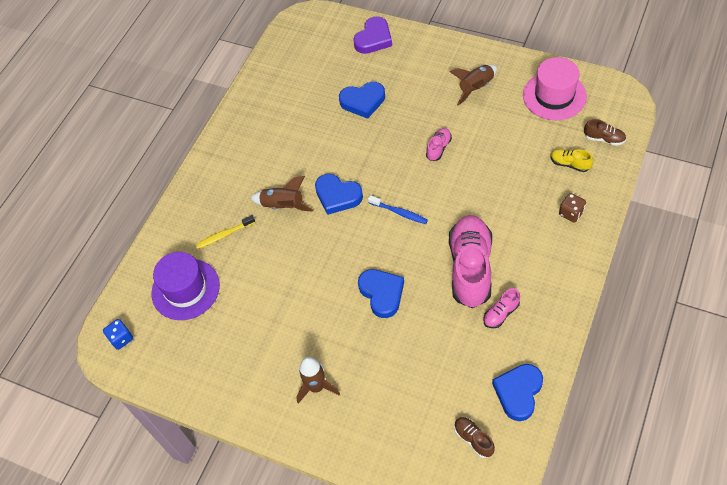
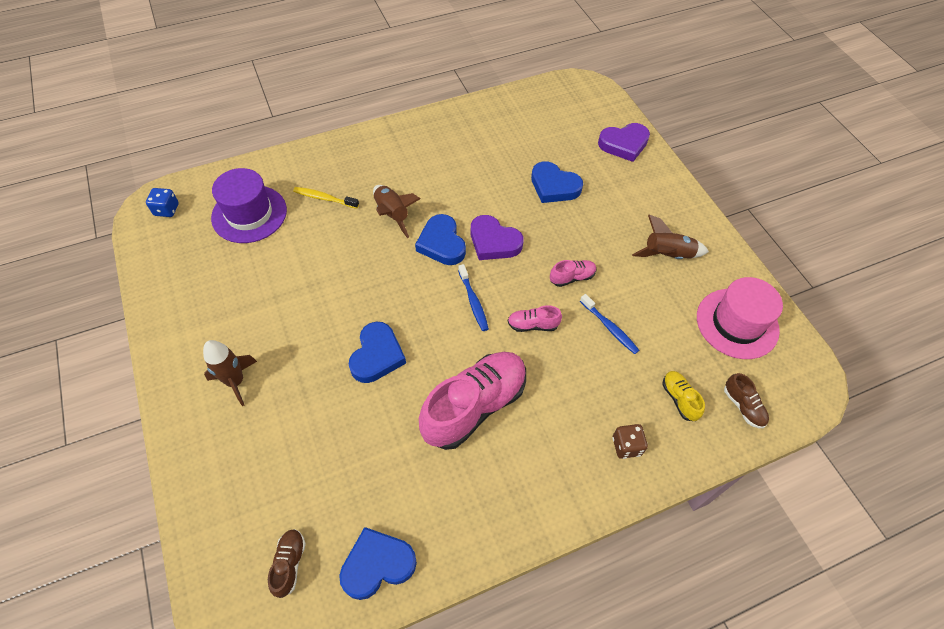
camera: 35 degrees right, 0 degrees up
pink shoe [484,288,520,328] -> pink shoe moved to [508,305,562,332]
none -> purple heart [471,215,523,260]
none -> blue toothbrush [580,294,639,354]

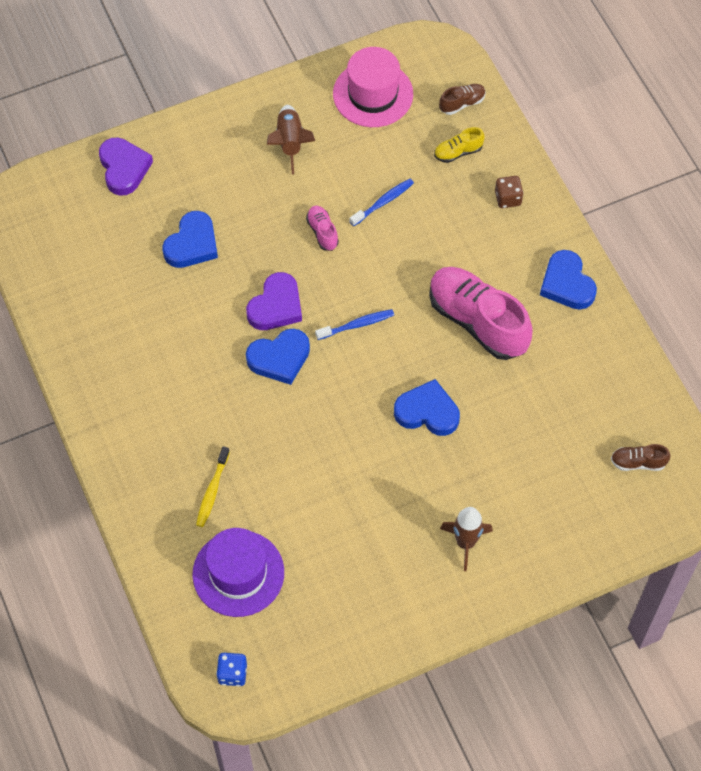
camera: 90 degrees left, 5 degrees up
blue heart [339,527,417,600] -> blue heart moved to [540,250,597,310]
brown rocket [373,185,421,238] -> none
pink shoe [508,305,562,332] -> none

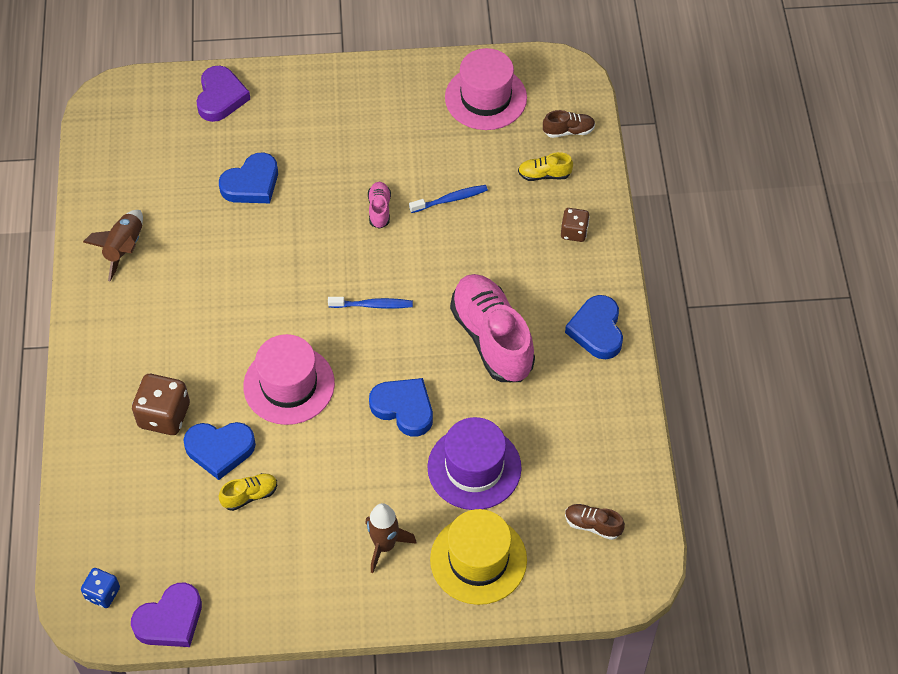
camera: 20 degrees right, 5 degrees down
purple hat [192,528,284,617] -> purple hat moved to [427,417,522,510]
yellow toothbrush [196,446,230,527] -> brown dice [132,374,190,435]
purple heart [246,272,302,330] -> purple heart moved to [131,583,202,647]
blue heart [246,329,310,385] -> blue heart moved to [183,422,256,480]
brown rocket [267,105,315,175] -> brown rocket moved to [83,210,143,281]
none -> yellow shoe [219,473,277,511]
none -> pink hat [243,334,335,425]
none -> yellow hat [430,509,527,605]

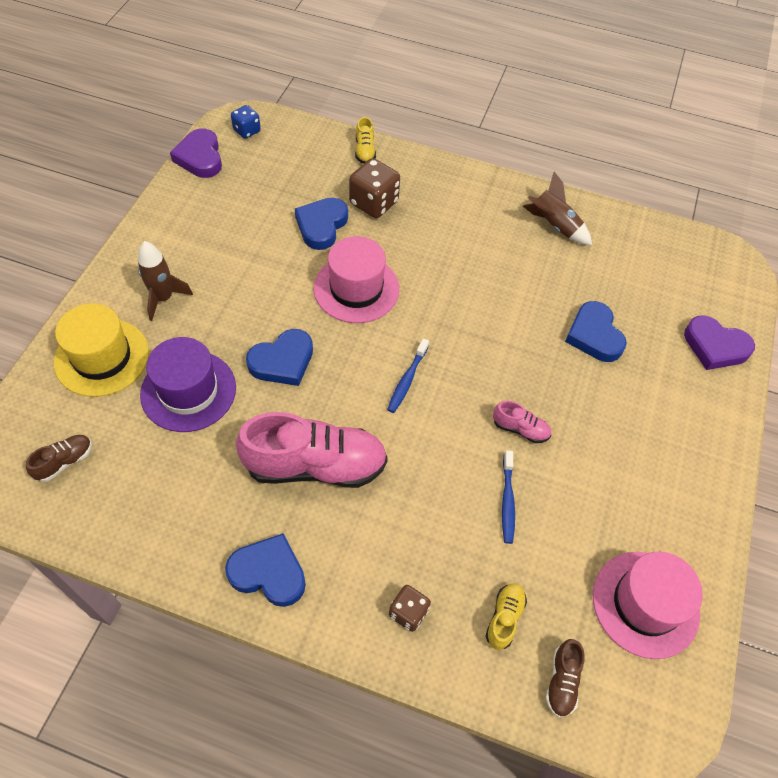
camera: 110 degrees right, 0 degrees up
yellow shoe [219,473,277,511] -> yellow shoe moved to [355,117,376,164]

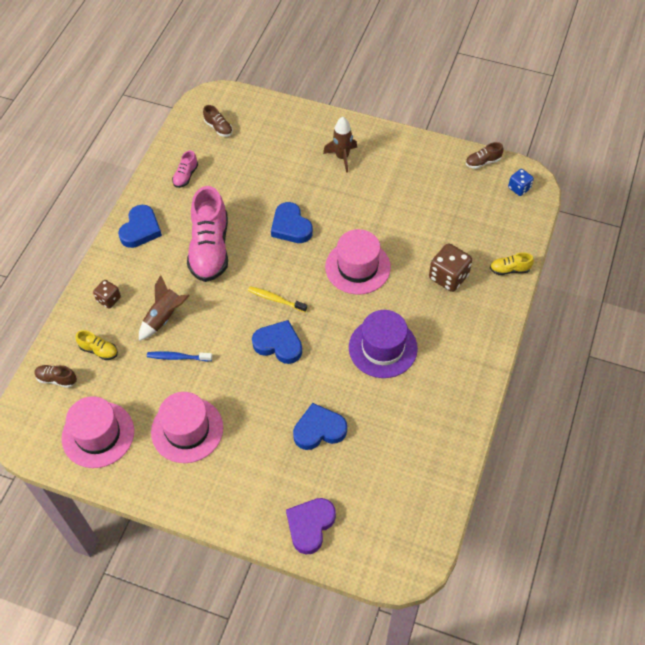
camera: 95 degrees right, 0 degrees up
yellow hat [54,303,149,397] -> none
purple hat [140,337,236,432] -> purple hat moved to [349,310,418,378]
purple heart [170,129,222,178] -> brown shoe [466,142,504,169]
blue heart [295,198,348,250] -> blue heart moved to [252,320,302,364]
blue toothbrush [387,338,429,413] -> yellow toothbrush [248,286,307,312]
pink shoe [493,401,551,443] -> pink shoe moved to [172,150,198,188]
brown rocket [523,172,592,245] -> brown rocket moved to [139,275,190,341]
none -> pink hat [151,392,223,463]

